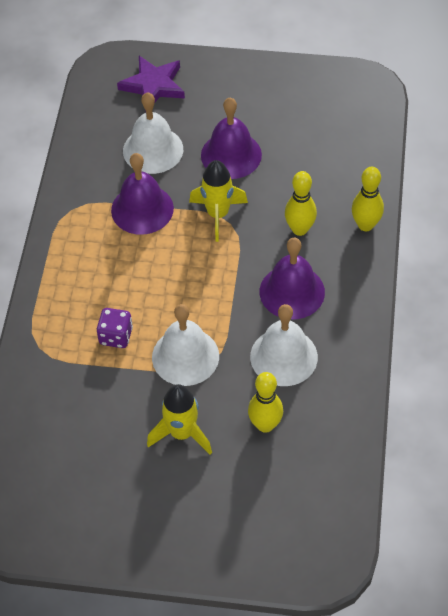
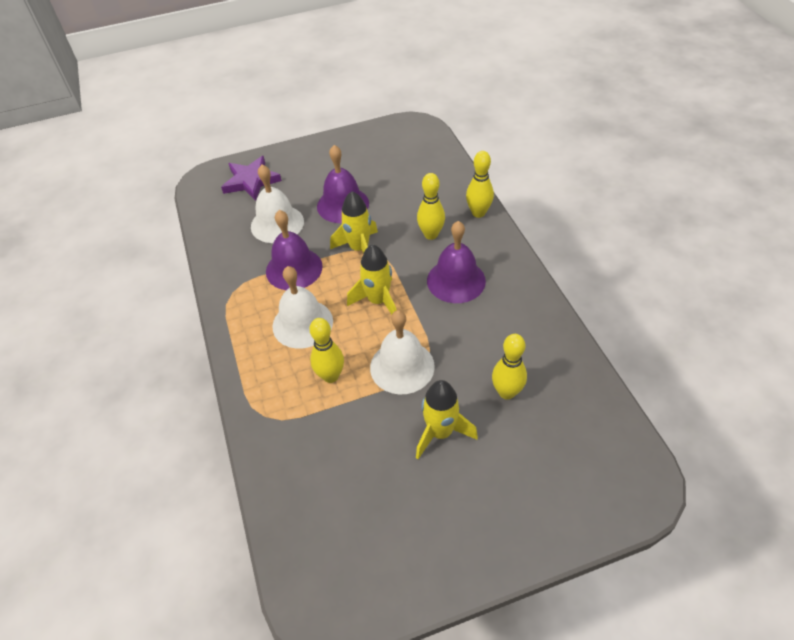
camera: 25 degrees left, 5 degrees down
purple dice [97,308,133,348] -> yellow bowling pin [309,318,344,383]
white bell [250,304,318,386] -> white bell moved to [272,266,333,349]
none -> yellow rocket [347,244,397,315]

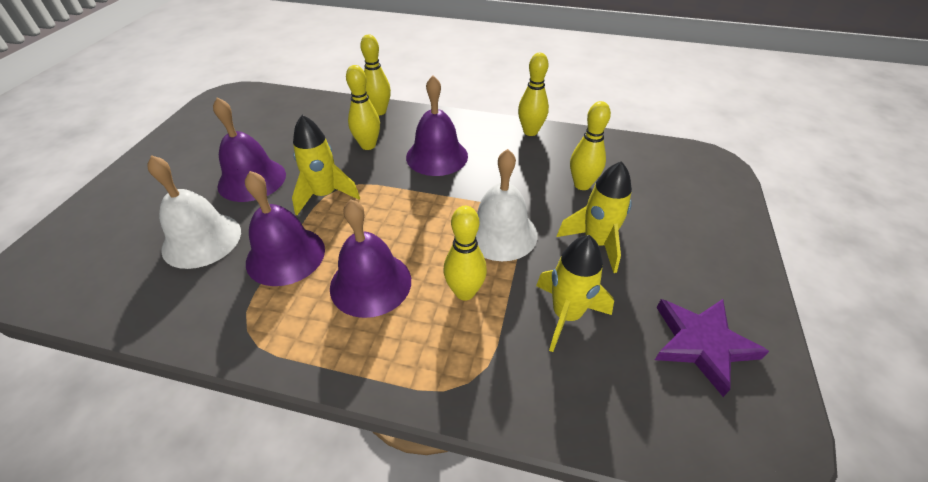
camera: 60 degrees left, 5 degrees down
purple star [221,156,282,201] -> purple star moved to [655,299,769,397]
white bell [272,266,333,349] -> purple bell [330,199,411,318]
yellow rocket [347,244,397,315] -> yellow rocket moved to [536,235,614,352]
none -> yellow bowling pin [518,53,549,136]

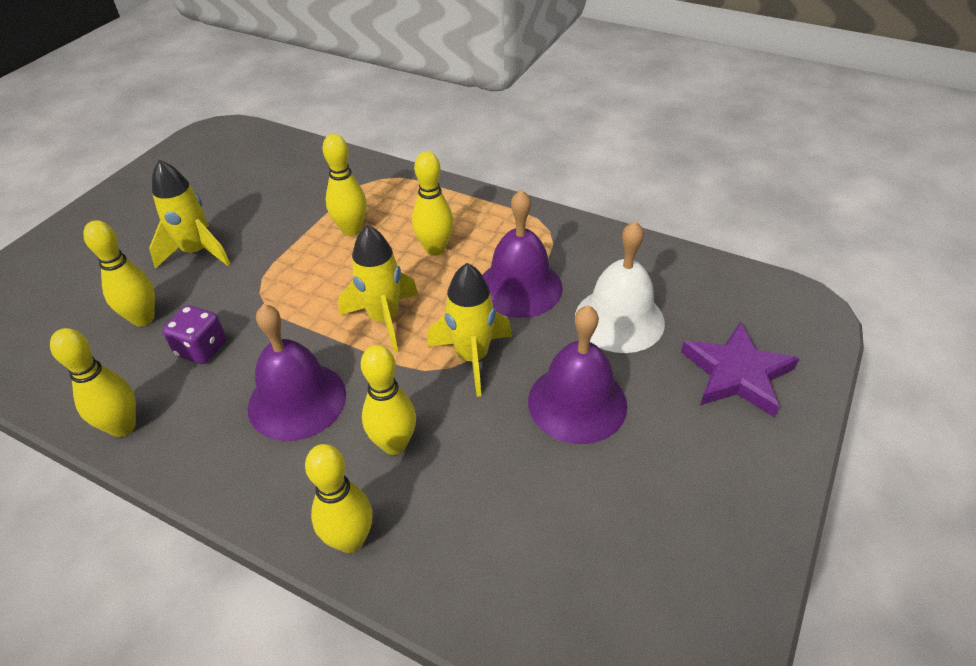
camera: 165 degrees left, 0 degrees up
purple bell [330,199,411,318] -> yellow bowling pin [412,151,454,256]
white bell [476,149,538,261] -> none
yellow rocket [536,235,614,352] -> yellow rocket moved to [338,225,418,353]
purple star [655,299,769,397] -> purple star moved to [681,321,799,417]
none -> purple dice [162,305,226,364]

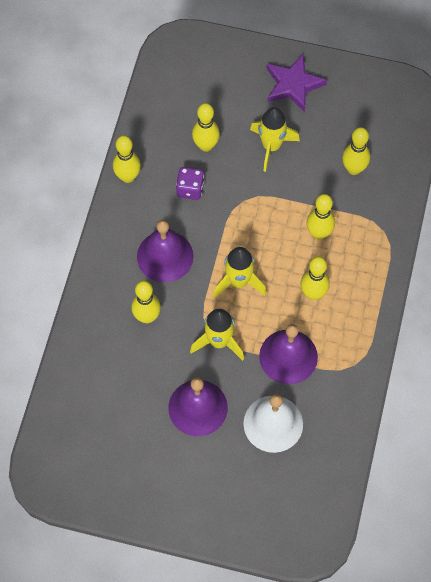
camera: 75 degrees right, 20 degrees up
yellow bowling pin [305,444,373,553] -> yellow bowling pin moved to [342,127,370,175]
purple star [681,321,799,417] -> purple star moved to [267,54,327,112]

